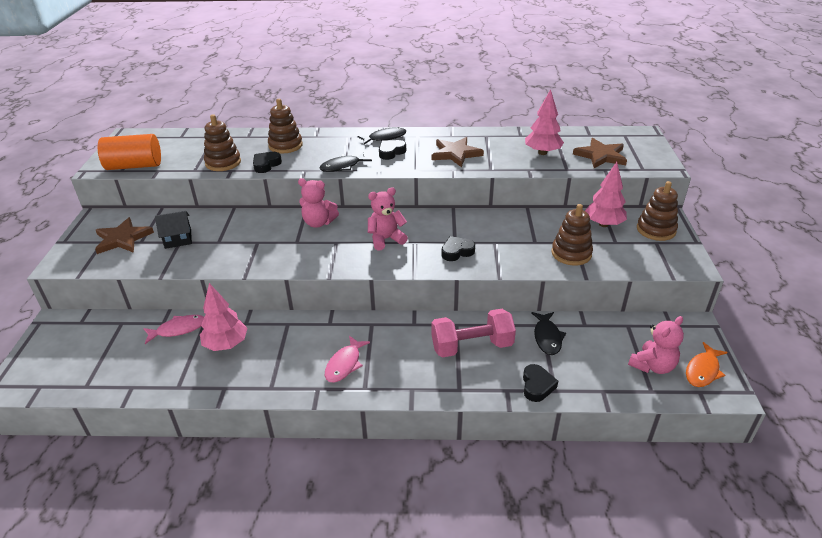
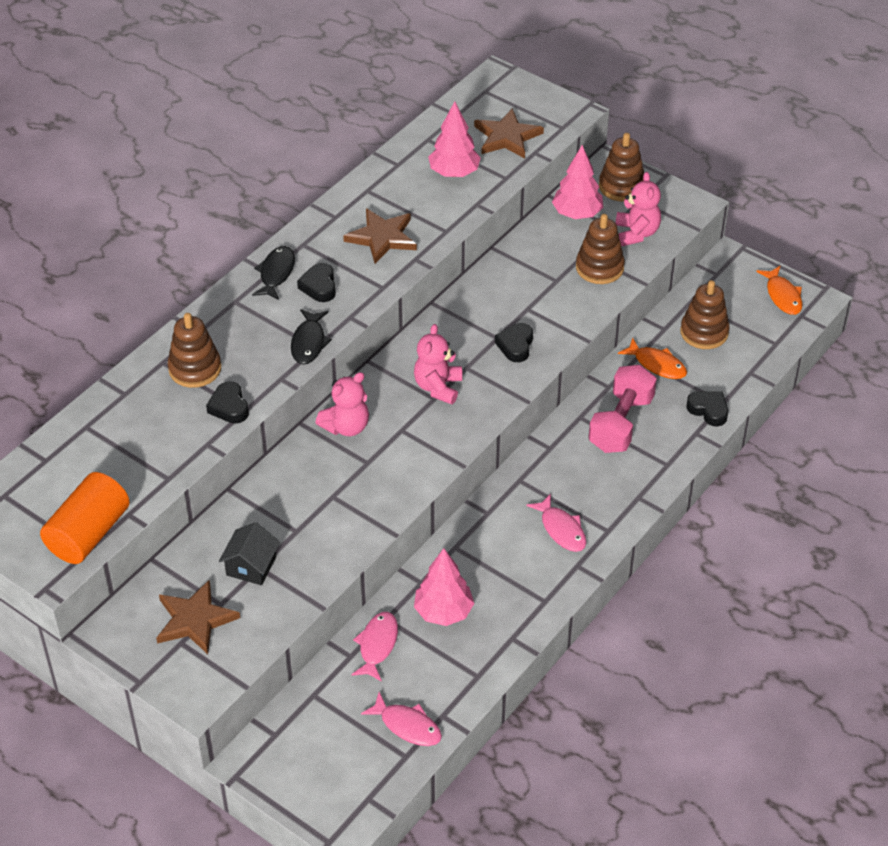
camera: 55 degrees left, 10 degrees up
brown stacking toy [204,114,241,171] -> brown stacking toy moved to [680,280,730,349]
black fish [531,312,566,355] -> orange fish [618,338,687,379]
pink teddy bear [628,316,684,374] -> pink teddy bear moved to [616,172,661,246]
none -> pink fish [361,692,442,746]

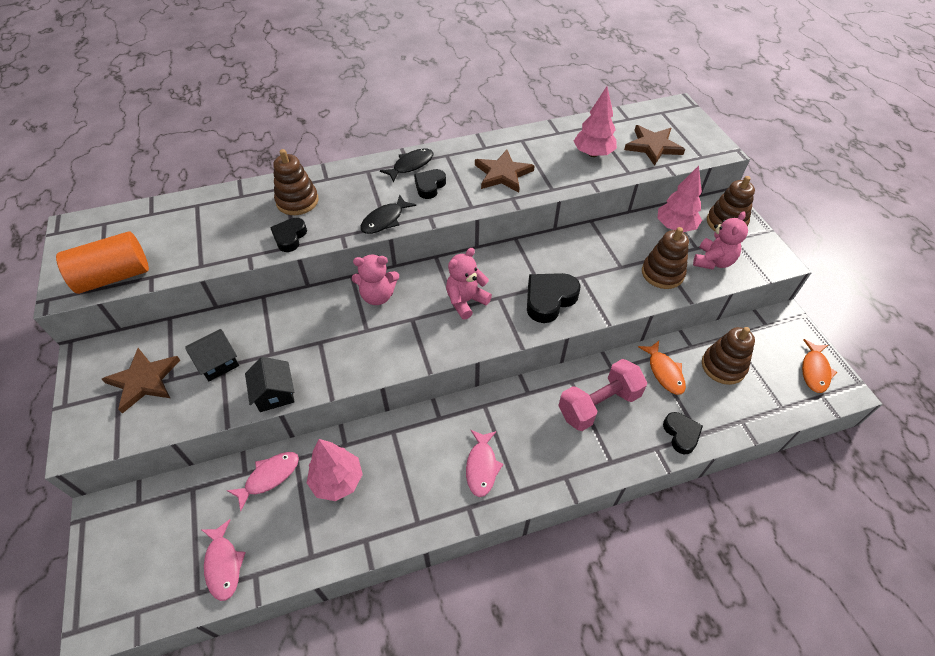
camera: 35 degrees right, 5 degrees up
black heart [495,323,533,362] -> black heart [527,273,581,323], size x1.56
none -> black house [245,357,295,412]

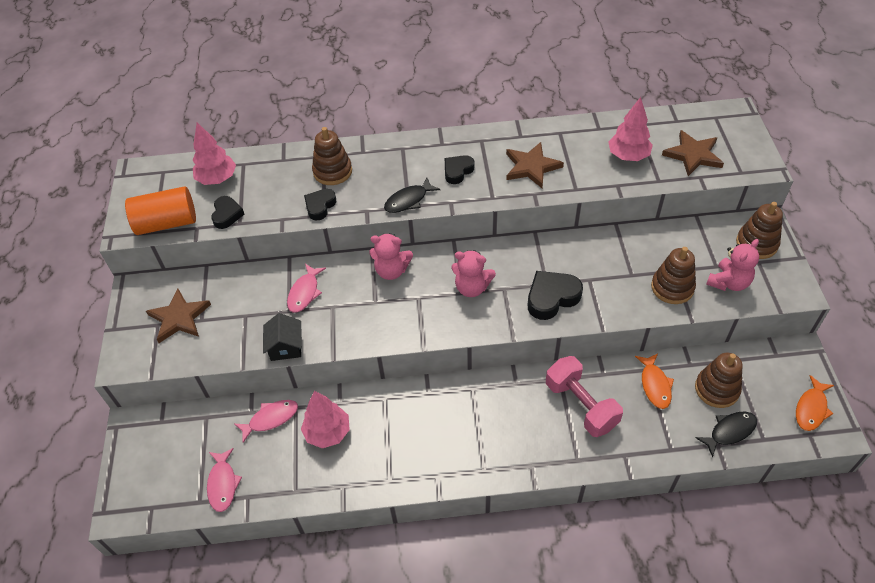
camera: 15 degrees right, 0 degrees up
black house [185,329,239,381] -> none
black fish [380,148,433,182] -> black fish moved to [695,412,757,458]
pink teddy bear [446,248,492,320] -> pink teddy bear turned 135 degrees counterclockwise [451,250,496,297]
pink fish [466,430,504,497] -> pink fish moved to [287,264,326,313]
pink dumbbell [558,359,647,431] -> pink dumbbell turned 75 degrees clockwise [546,356,623,437]
pink tree [657,166,702,232] -> pink tree moved to [192,122,236,185]
black heart [663,412,703,454] -> black heart moved to [211,196,244,229]

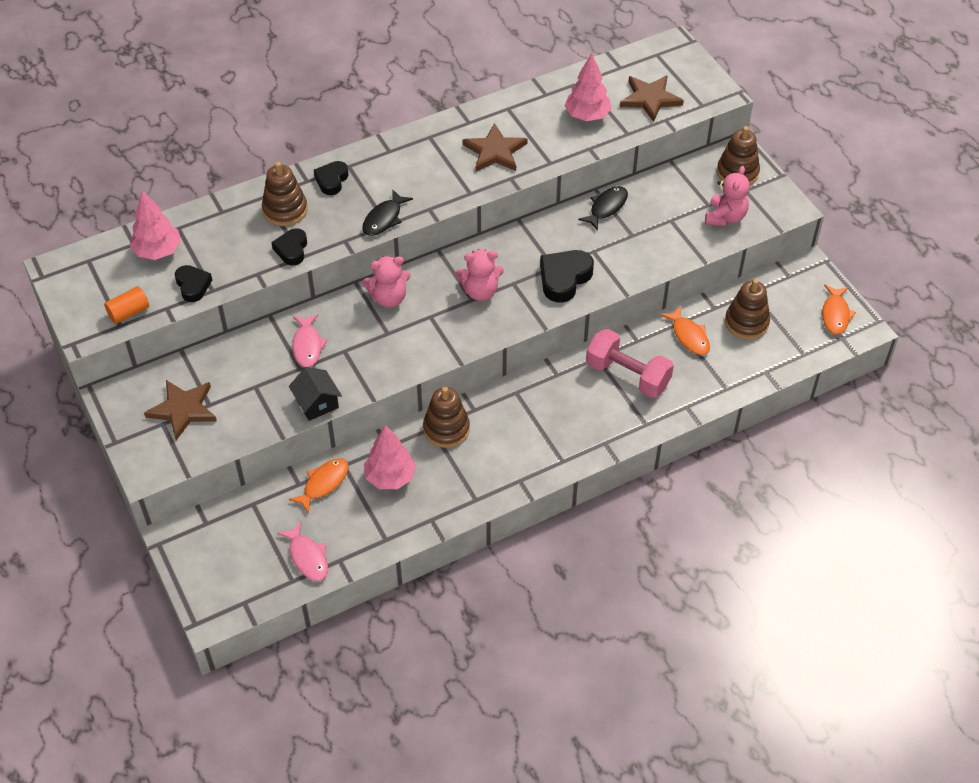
camera: 25 degrees left, 0 degrees up
orange cylinder [125,186,196,235] -> orange cylinder [104,286,149,324], size x0.56
pink fish [234,400,298,443] -> orange fish [289,458,349,513]
black heart [445,155,474,184] -> black heart moved to [314,161,349,195]
brown stacking toy [651,247,696,304] -> brown stacking toy moved to [423,387,470,448]
black fish [695,412,757,458] -> black fish moved to [578,186,628,231]

